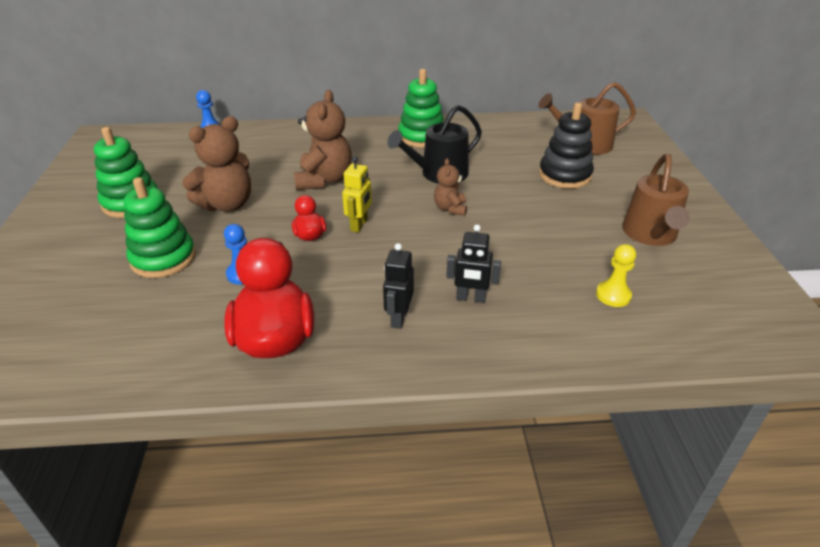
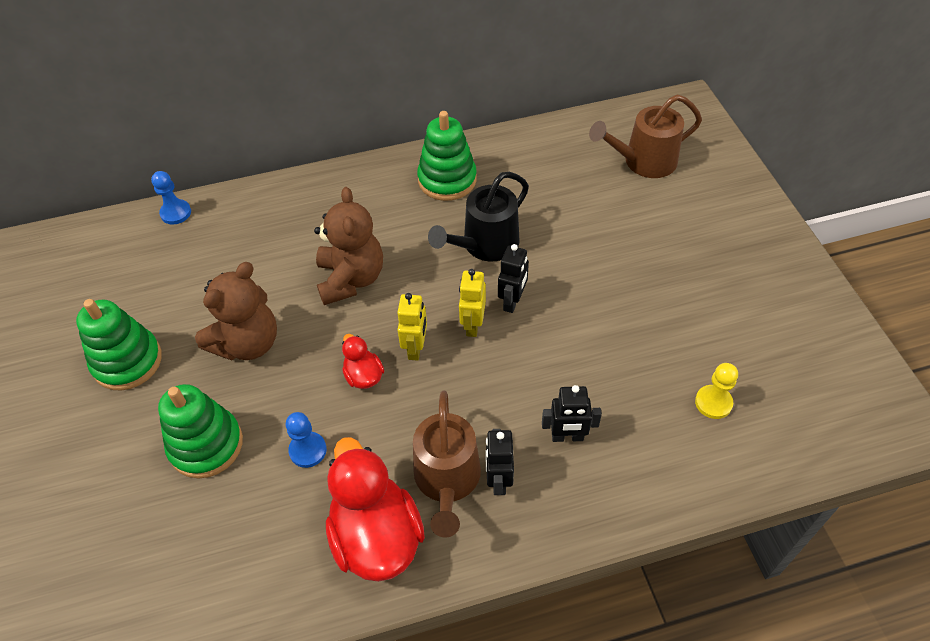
camera: 10 degrees left, 15 degrees up
brown teddy bear [434,158,467,216] -> black robot [498,244,529,313]
black stacking toy [539,103,594,189] -> none
brown watering can [622,154,690,246] -> brown watering can moved to [413,390,481,538]
none -> yellow robot [459,269,486,337]

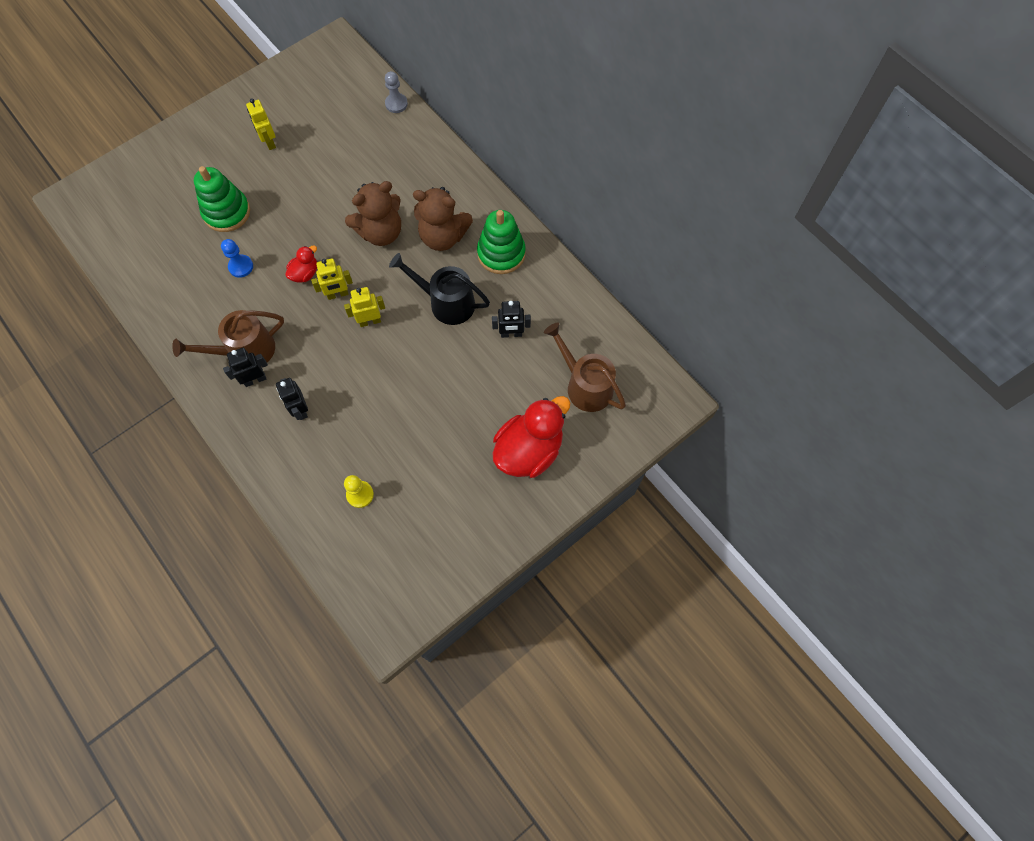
camera: 65 degrees right, 15 degrees up
green stacking toy [76,299,162,390] -> yellow robot [246,98,276,150]
blue pawn [151,171,191,224] -> grey pawn [385,71,408,113]
brown teddy bear [195,262,277,360] -> brown teddy bear moved to [413,187,473,251]
red duck [326,437,425,582] -> red duck moved to [493,396,571,478]
black robot [498,244,529,313] -> black robot moved to [492,301,531,338]

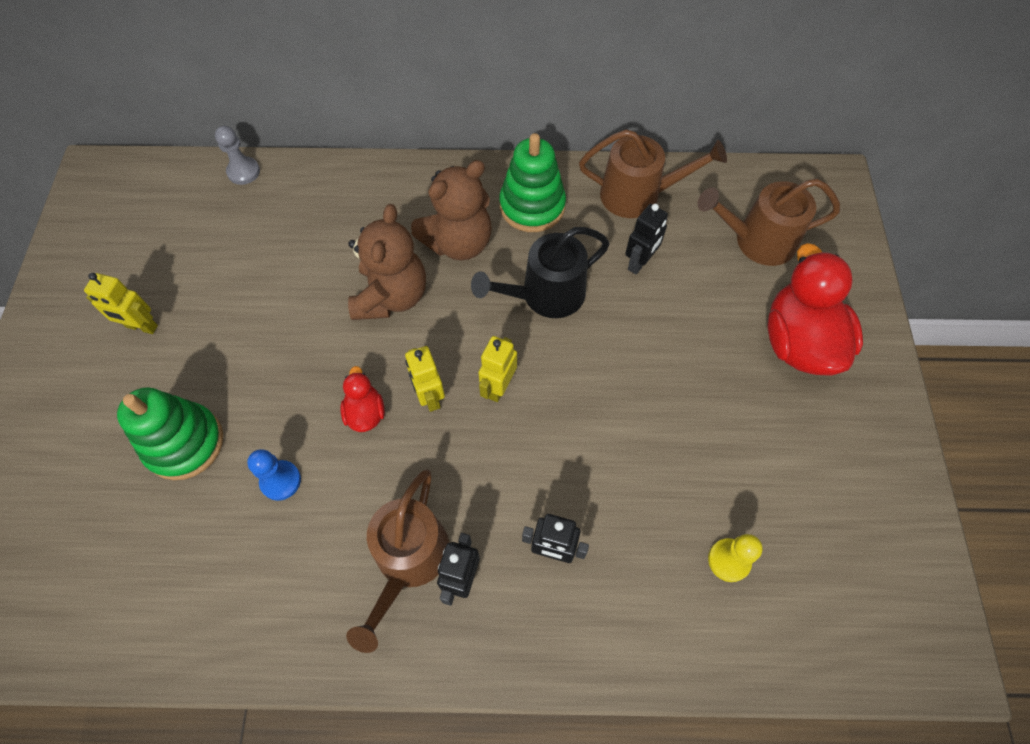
camera: 50 degrees left, 5 degrees down
yellow robot [311,258,353,300] -> yellow robot turned 135 degrees clockwise [405,346,445,412]
none -> brown watering can [579,129,727,218]

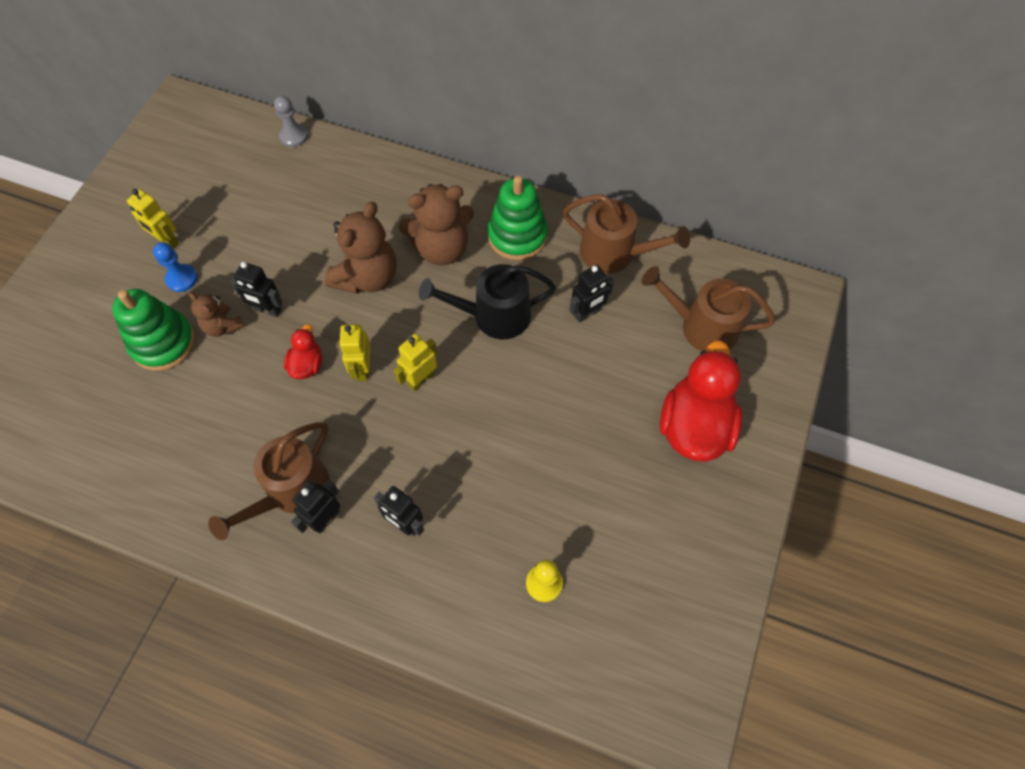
camera: 20 degrees right, 0 degrees up
blue pawn [247,449,301,501] -> blue pawn moved to [153,242,198,292]
none -> brown teddy bear [189,292,245,337]
none -> black robot [230,262,282,317]

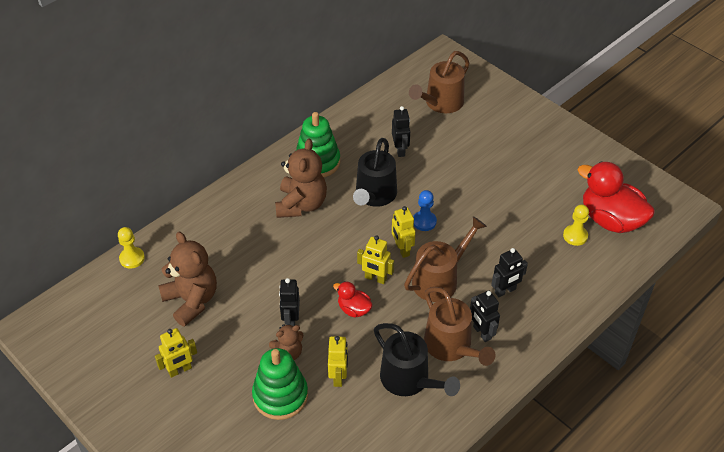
camera: 65 degrees left, 15 degrees down
blue pawn [153,242,198,292] -> blue pawn moved to [413,190,437,231]
black robot [230,262,282,317] -> black robot turned 135 degrees clockwise [279,278,300,326]
grey pawn [274,96,308,147] -> yellow pawn [118,227,145,269]
brown teddy bear [325,201,396,294] -> brown teddy bear moved to [158,232,217,327]
brown watering can [563,194,690,274] -> brown watering can moved to [404,216,487,302]
red duck [660,340,743,462] -> red duck moved to [578,161,655,233]
none -> yellow robot [328,336,348,387]
none -> black watering can [374,323,460,396]

